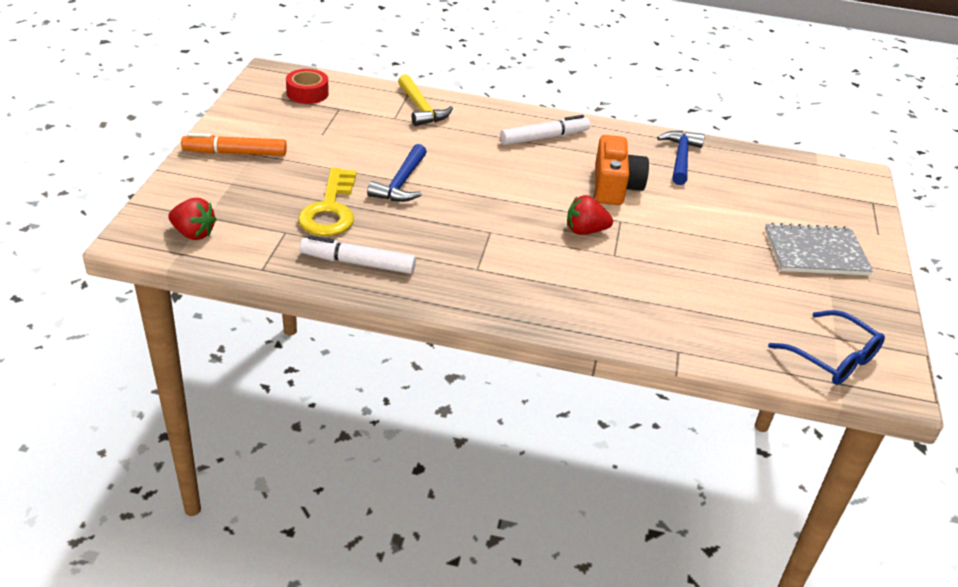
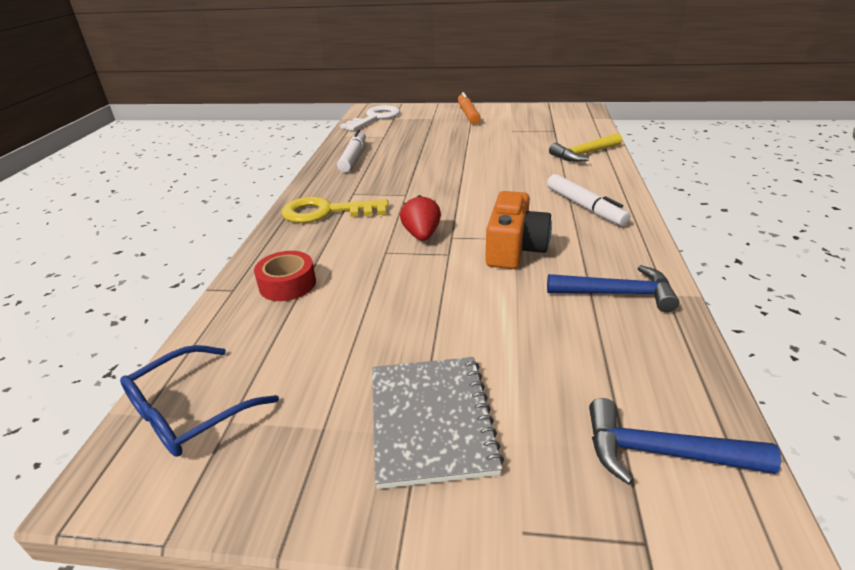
camera: 90 degrees right, 5 degrees down
red strawberry [168,198,217,240] -> white key [340,105,400,131]
red tape [286,69,329,104] -> red tape moved to [254,251,316,301]
yellow key [298,168,356,236] -> yellow key moved to [281,197,389,223]
blue hammer [367,144,427,202] -> blue hammer moved to [589,398,781,485]
orange camera [595,135,649,205] -> orange camera turned 75 degrees counterclockwise [485,191,552,269]

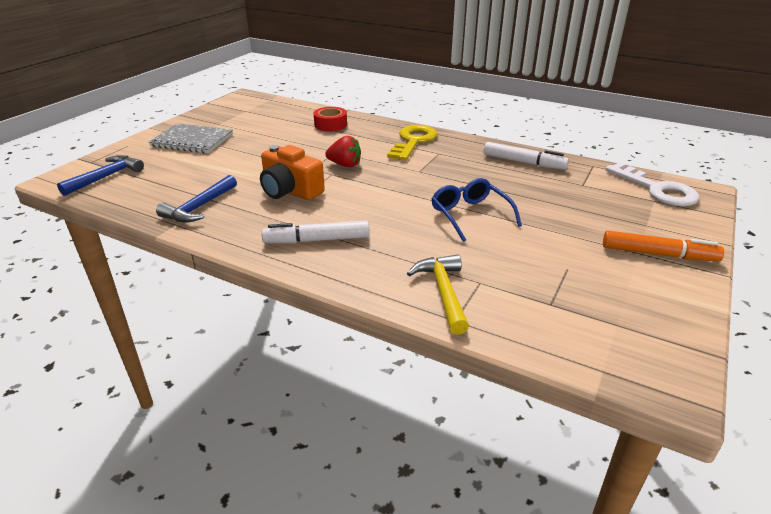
camera: 110 degrees right, 0 degrees up
blue glasses [120,345,279,457] -> blue glasses moved to [432,178,522,242]

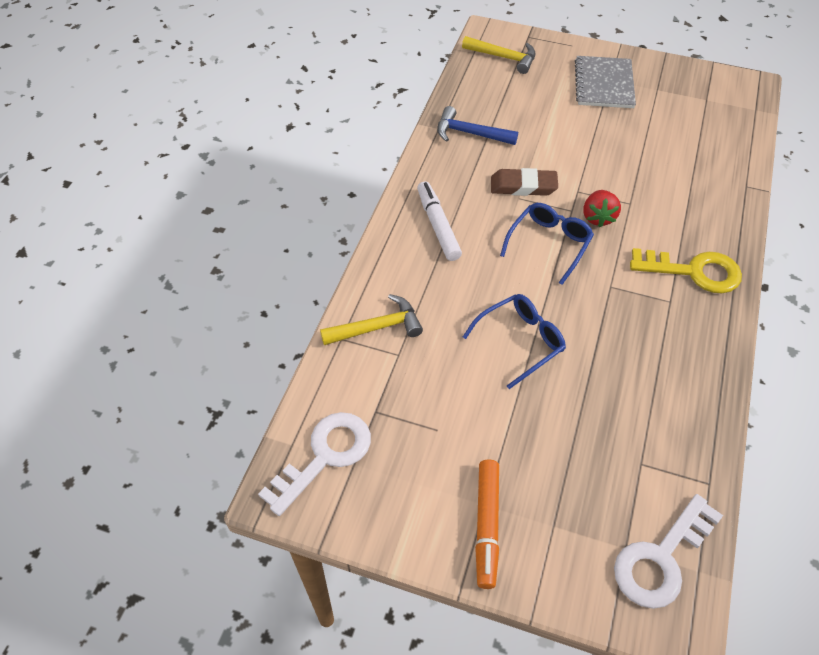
camera: 80 degrees right, 20 degrees up
blue hammer [57,155,144,196] -> yellow hammer [462,36,536,74]
orange camera [260,145,325,200] -> brown eraser [491,168,558,196]
red tape [314,107,347,131] -> none
white marker [484,142,569,170] -> none
none -> white key [258,412,371,516]
none -> blue glasses [500,203,594,285]

